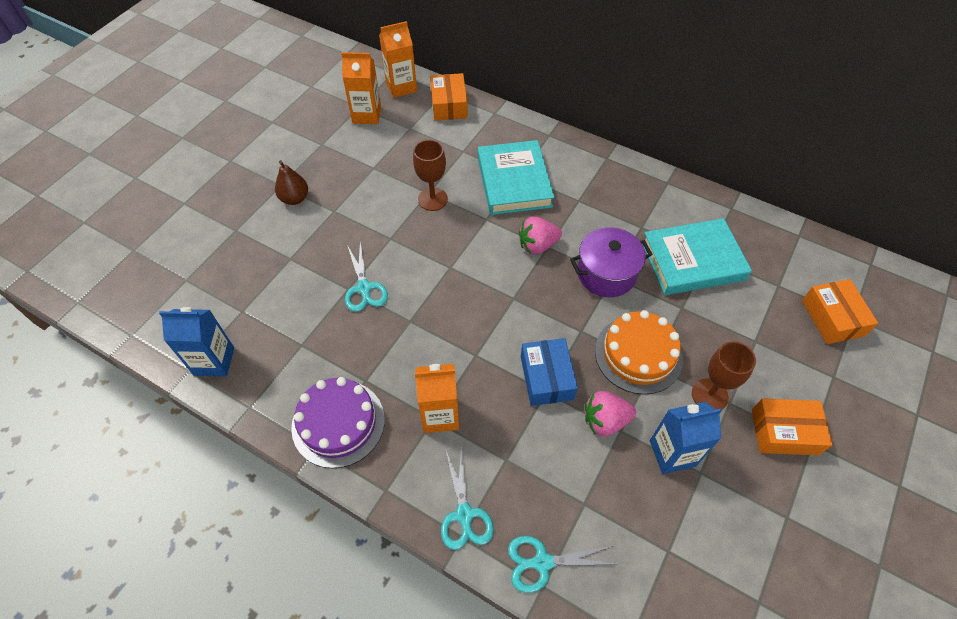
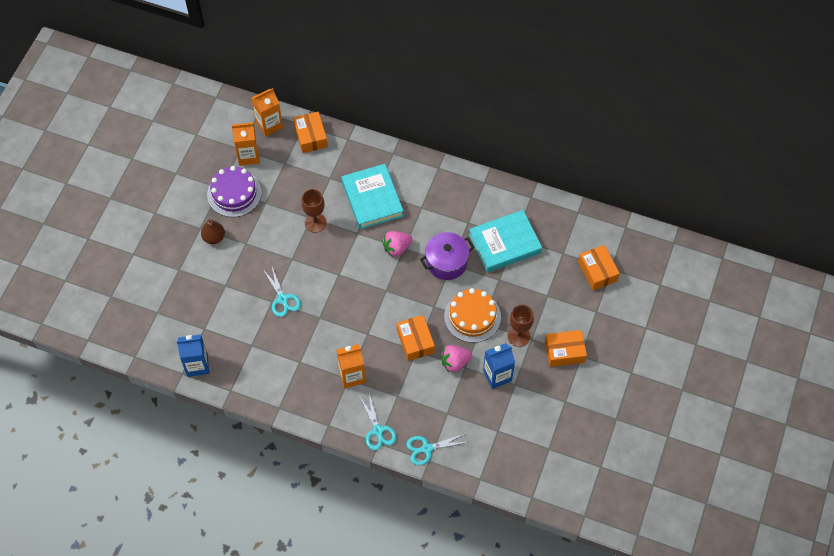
camera: 10 degrees left, 5 degrees up
purple cake [291,377,385,468] -> purple cake moved to [207,166,262,217]
blue box [521,338,578,406] -> orange box [397,315,435,361]

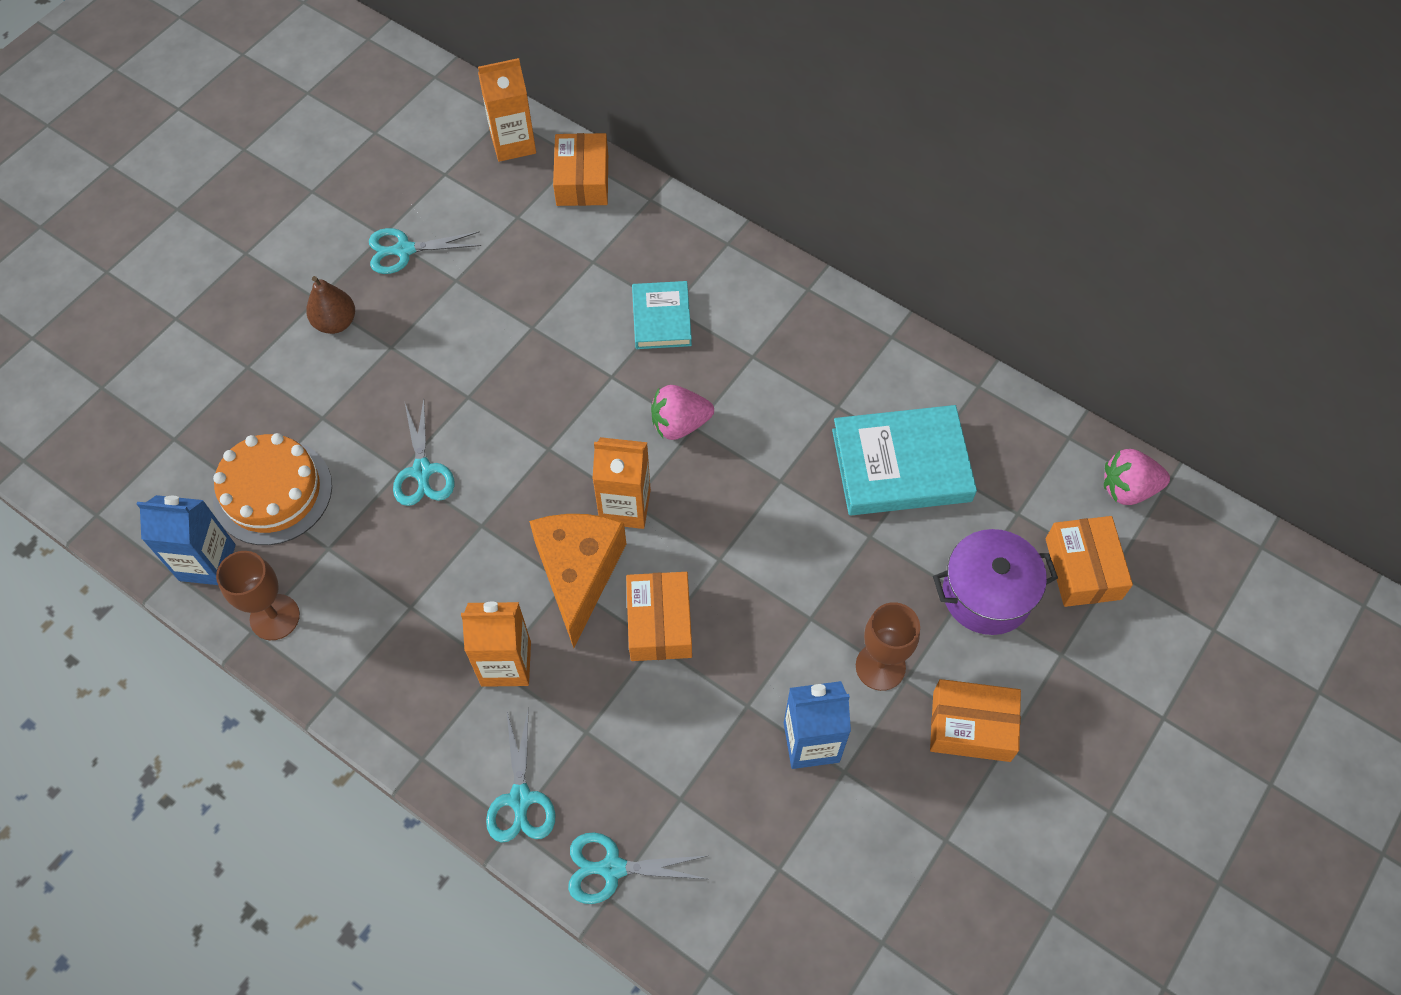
camera: 15 degrees right, 0 degrees up
purple cake [207,166,262,217] -> turquoise scissors [369,228,481,274]
orange carton [232,122,260,166] -> orange carton moved to [592,437,651,529]
brown goblet [301,189,327,233] -> brown goblet moved to [216,551,300,640]
turquoise book [342,164,404,229] -> turquoise book [632,281,692,349], size x0.60
purple pot [420,232,474,280] -> purple pot moved to [933,529,1058,635]
pink strawberry [441,345,473,372] -> pink strawberry moved to [1104,449,1170,505]
orange cake [444,288,501,343] -> orange cake moved to [213,433,332,545]
none -> orange cheese [529,514,626,648]

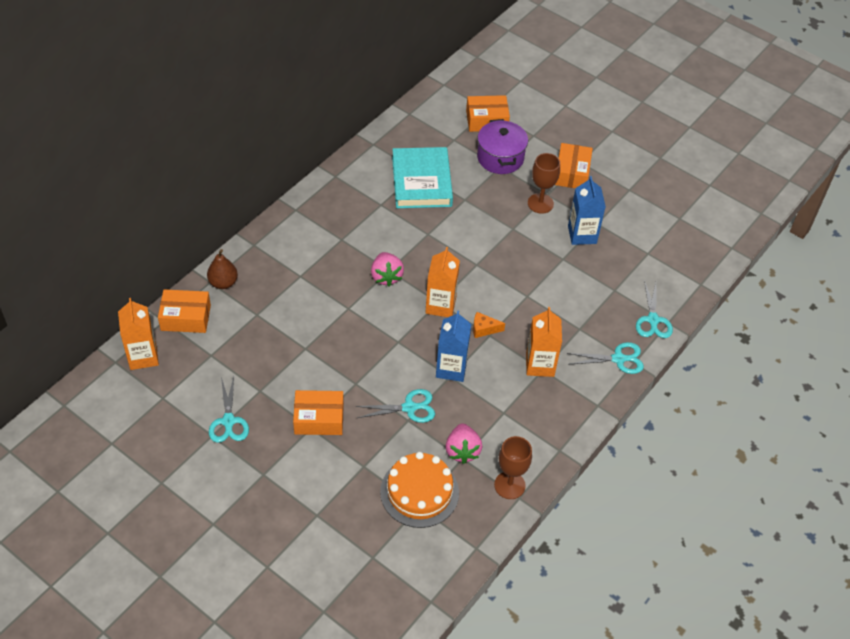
camera: 90 degrees left, 10 degrees down
blue carton [137,495,236,585] -> blue carton moved to [436,310,471,382]
brown pear [306,276,355,334] -> brown pear moved to [207,249,238,289]
orange cheese [529,514,626,648] -> orange cheese [473,312,505,338], size x0.43
orange box [626,572,692,661] -> orange box moved to [293,390,344,435]
turquoise book [632,281,692,349] -> none
pink strawberry [1104,449,1170,505] -> pink strawberry moved to [446,423,482,464]

